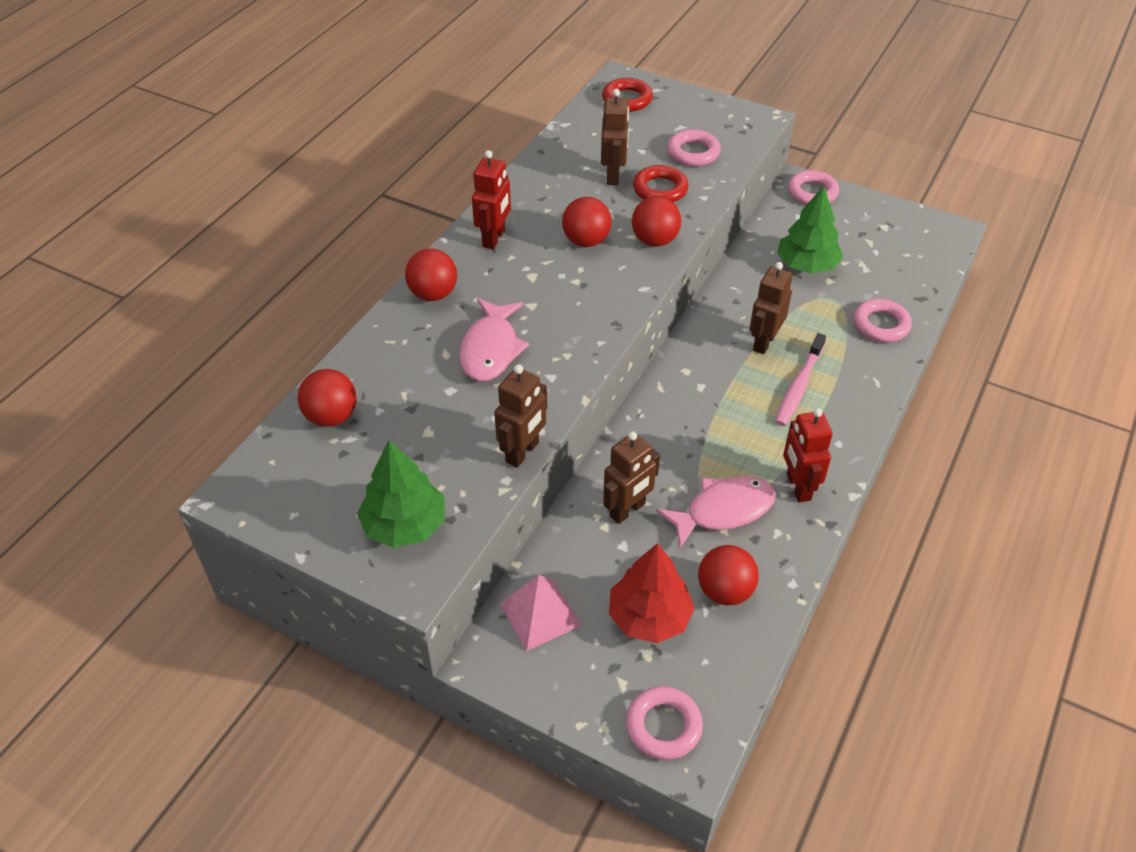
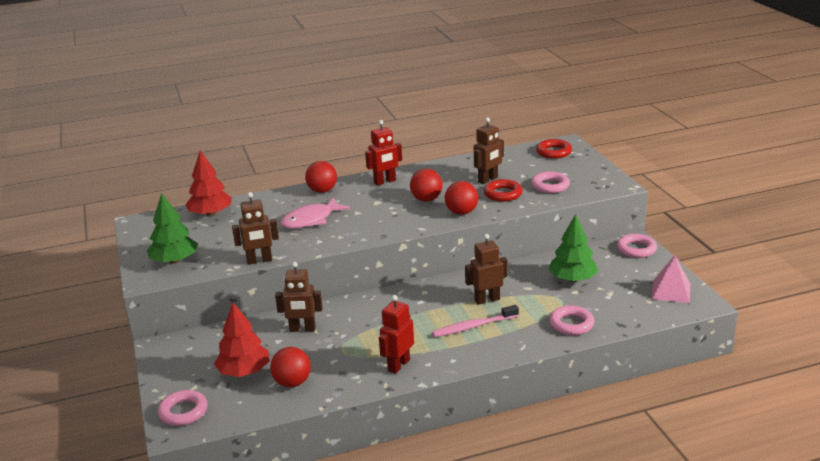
camera: 45 degrees right, 20 degrees down
red ball [298,369,357,427] -> red tree [185,151,232,217]
pink pyramid [500,575,582,651] -> pink pyramid moved to [652,255,690,303]
pink fish [656,476,776,548] -> none

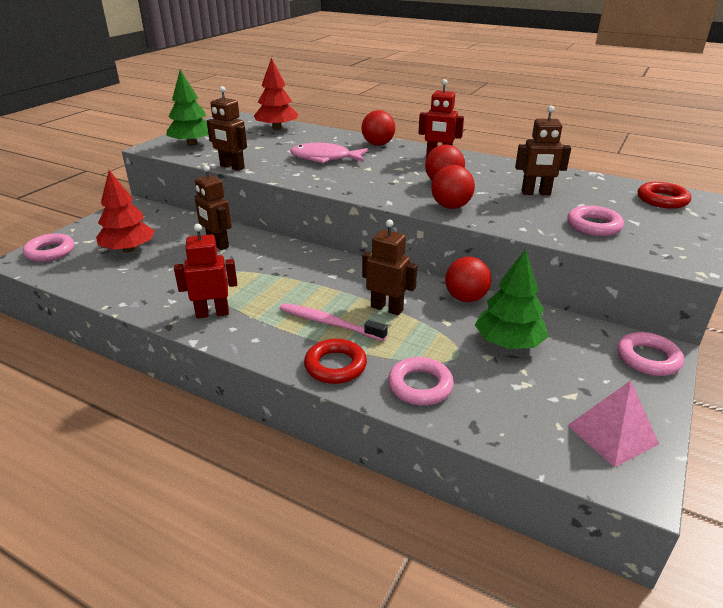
camera: 45 degrees right, 5 degrees up
red ball [270,347,311,387] -> red ball moved to [445,257,492,302]
red ring [484,179,523,202] -> red ring moved to [304,339,367,384]

